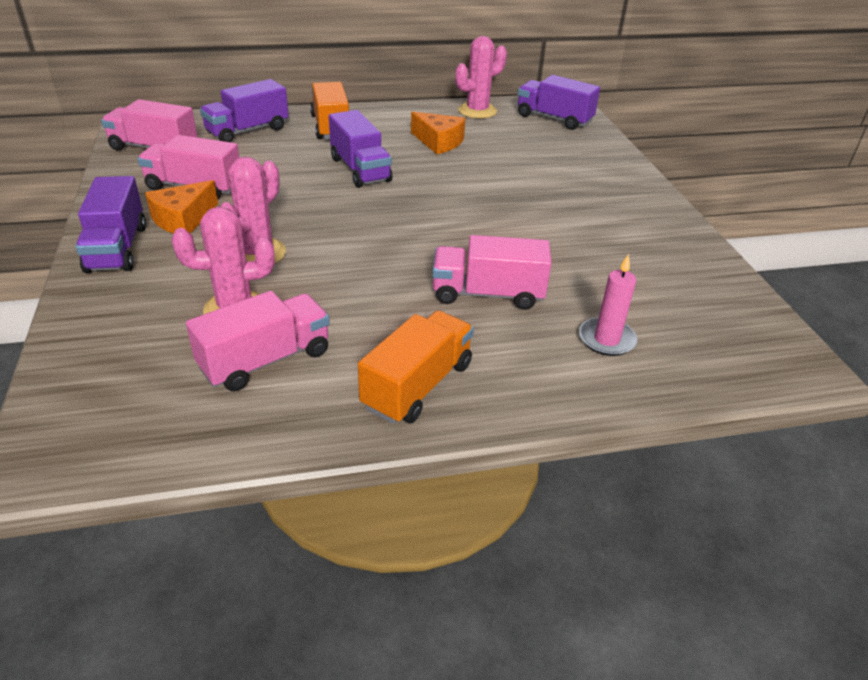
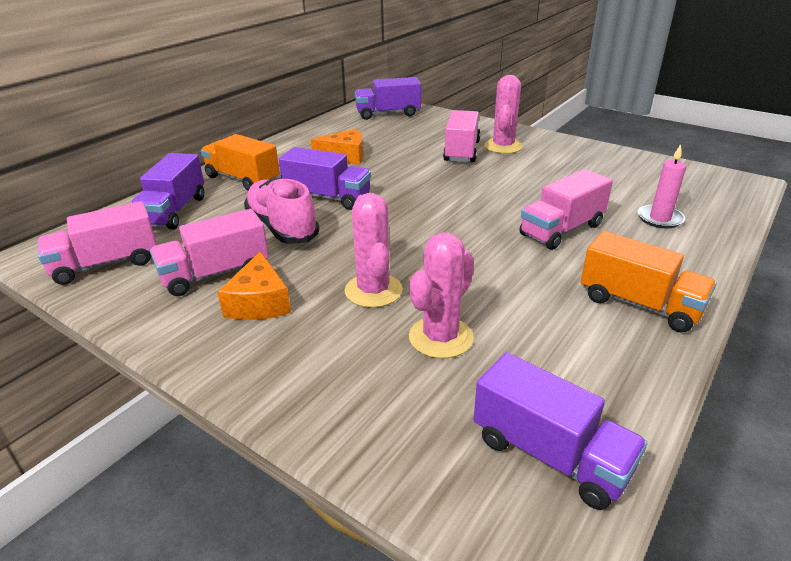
camera: 40 degrees left, 5 degrees down
purple truck [76,176,146,273] -> purple truck moved to [473,352,648,510]
pink truck [186,291,330,392] -> pink truck moved to [443,110,481,162]
orange truck [358,310,474,424] -> orange truck turned 135 degrees clockwise [581,231,717,333]
pink cactus [455,36,507,119] -> pink cactus moved to [484,75,523,154]
none -> pink shoe [244,178,319,244]

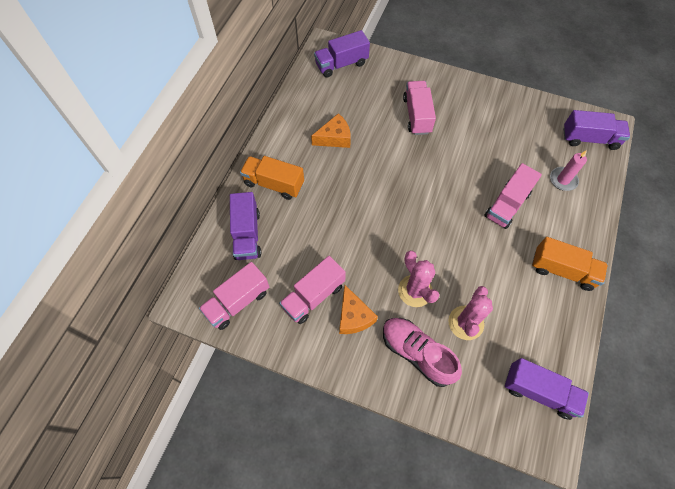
camera: 15 degrees left, 30 degrees up
pink shoe [244,178,319,244] -> pink shoe moved to [383,318,462,387]
purple truck [279,147,371,210] -> purple truck moved to [563,110,630,150]
pink cactus [484,75,523,154] -> none

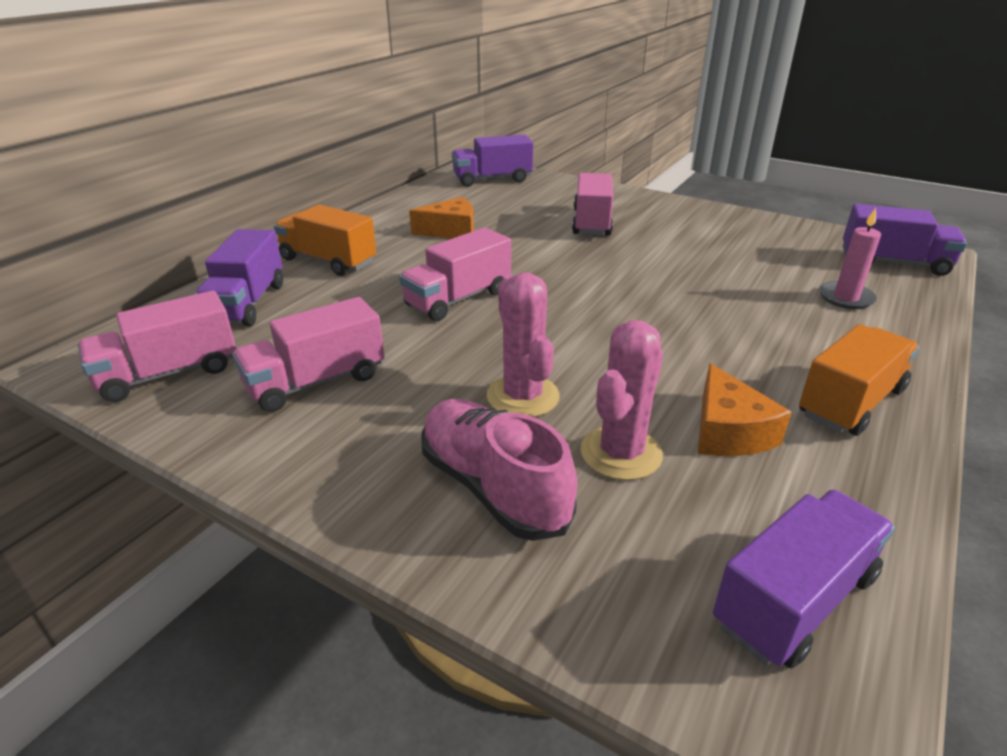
camera: 10 degrees right, 30 degrees down
orange cheese [339,285,378,334] -> orange cheese moved to [698,363,792,456]
pink truck [484,163,542,229] -> pink truck moved to [399,228,511,321]
purple truck [505,358,589,420] -> purple truck turned 75 degrees counterclockwise [713,490,895,669]
orange truck [532,237,608,291] -> orange truck turned 75 degrees counterclockwise [799,324,920,436]

